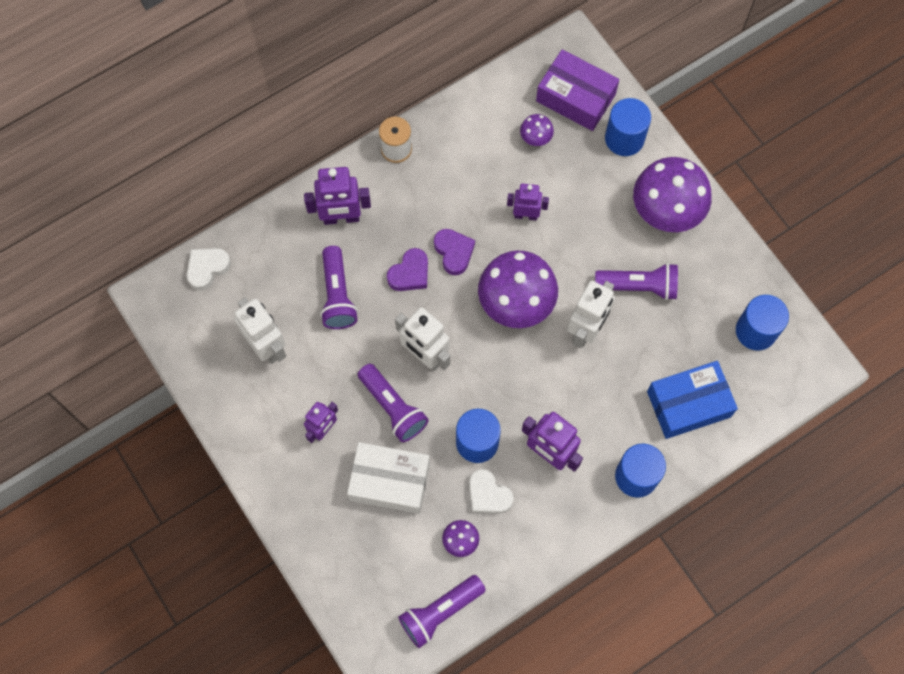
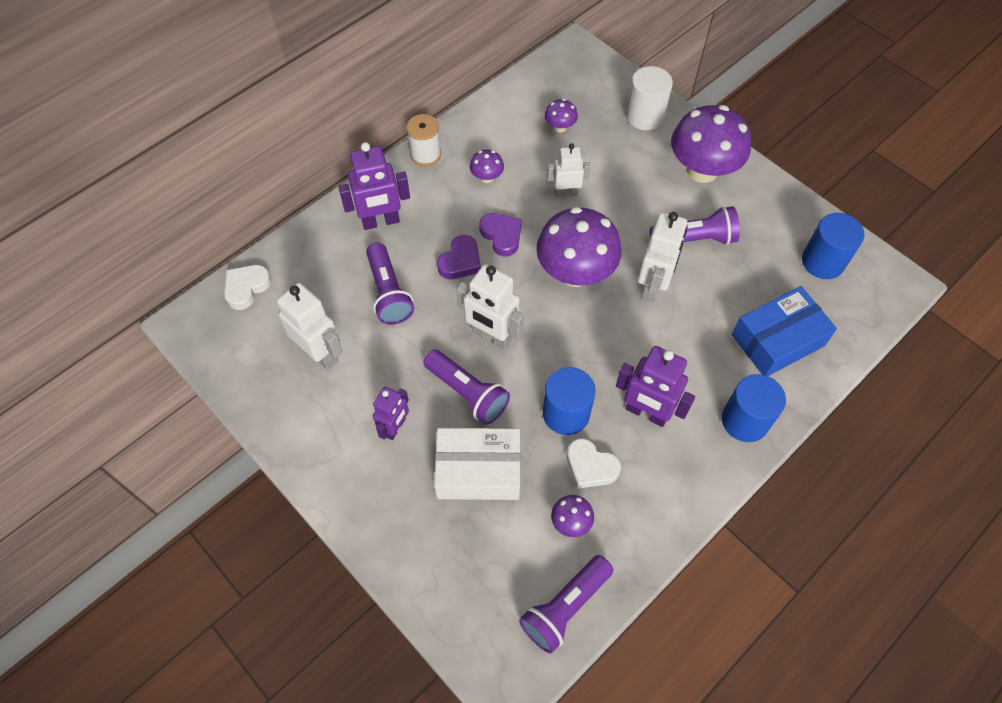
camera: 10 degrees left, 10 degrees down
purple robot [507,184,549,220] -> white robot [547,143,590,197]
purple box [536,49,619,131] -> none
blue cylinder [605,98,651,156] -> white cylinder [626,66,673,130]
none -> purple mushroom [470,149,504,183]

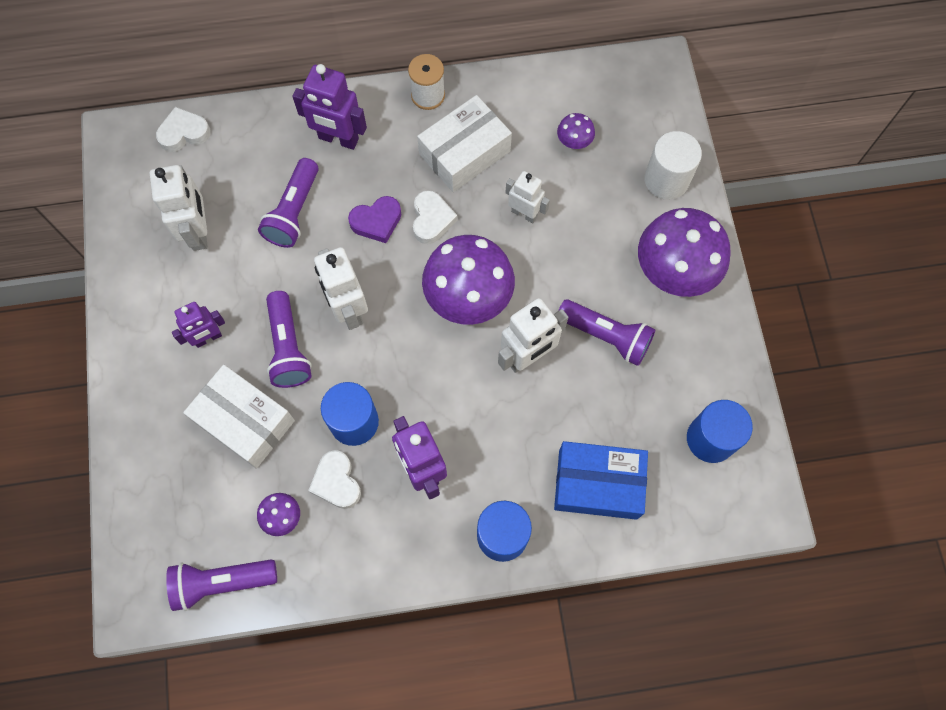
camera: 35 degrees right, 10 degrees up
purple mushroom [470,149,504,183] -> white box [417,95,512,192]
purple heart [479,213,522,257] -> white heart [413,190,458,244]

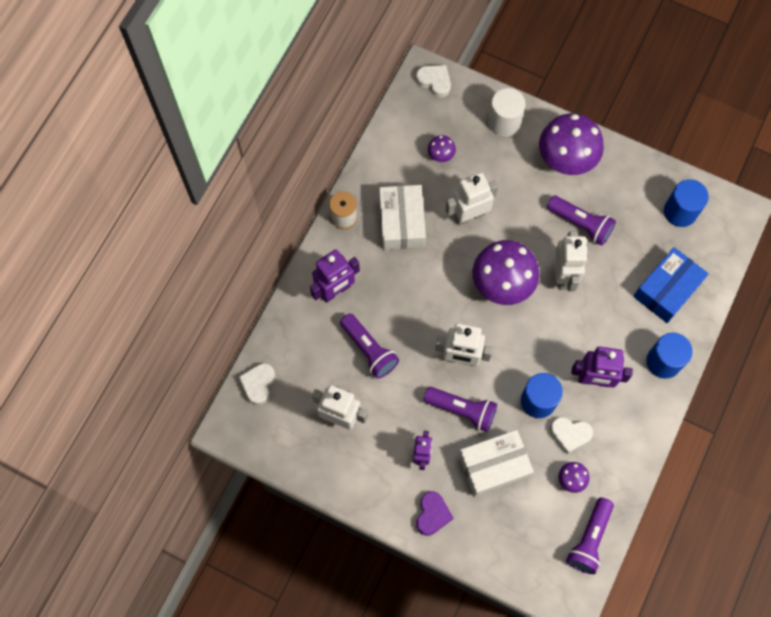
camera: 55 degrees left, 0 degrees up
purple heart [348,196,401,243] -> purple heart moved to [416,491,453,536]
white heart [413,190,458,244] -> white heart moved to [416,65,451,98]
white robot [505,171,550,223] -> white robot [445,172,498,226], size x1.55
purple flashlight [558,299,655,366] -> purple flashlight turned 60 degrees clockwise [547,196,616,246]

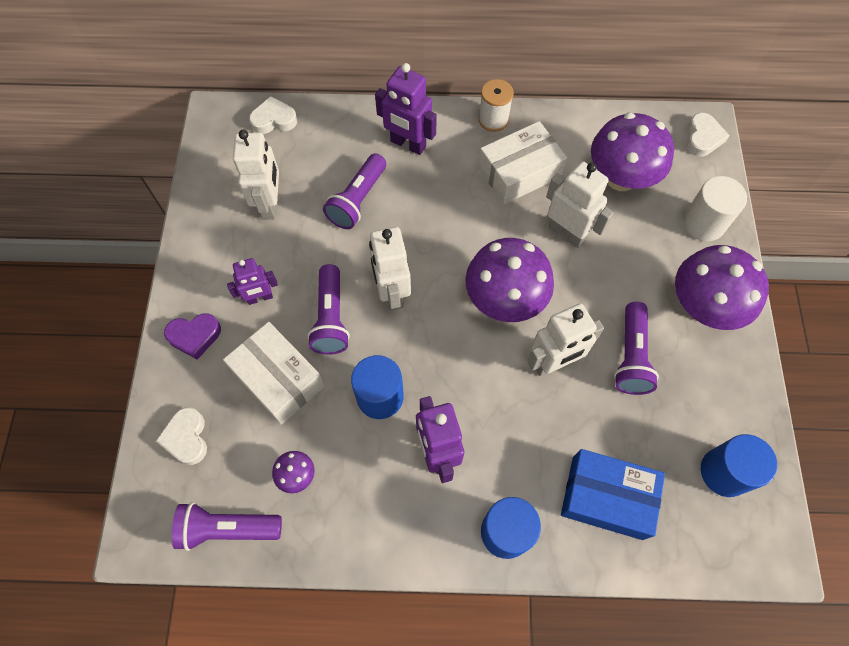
camera: 65 degrees right, 5 degrees down
purple mushroom [428,135,456,162] -> purple mushroom [591,113,674,191], size x2.26
white heart [550,417,593,454] -> white heart moved to [156,407,207,465]

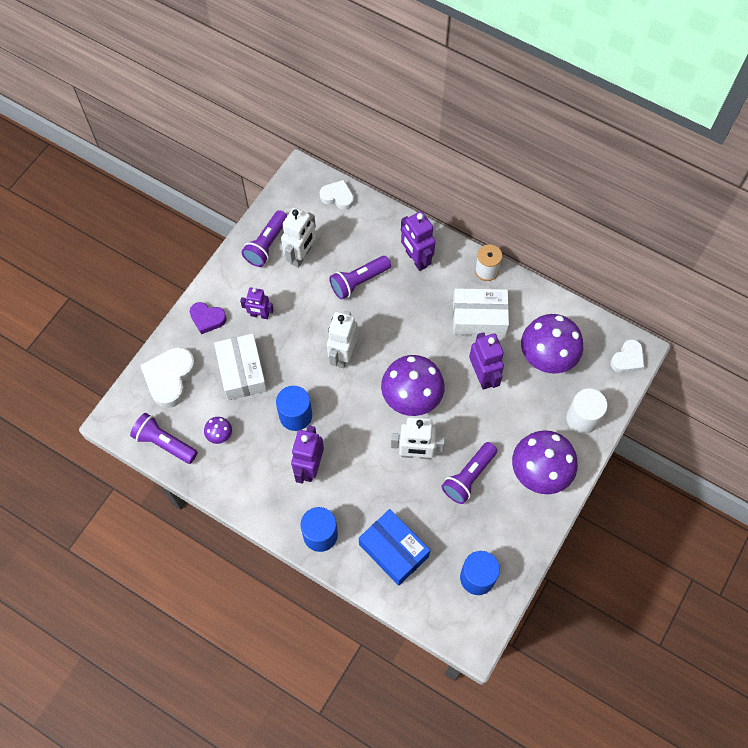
camera: 30 degrees right, 0 degrees up
white heart [156,407,207,465] -> white heart [140,347,196,408], size x1.63
purple flashlight [307,264,350,354] -> purple flashlight moved to [241,210,287,267]
white robot [546,161,614,248] -> purple robot [469,332,504,390]

